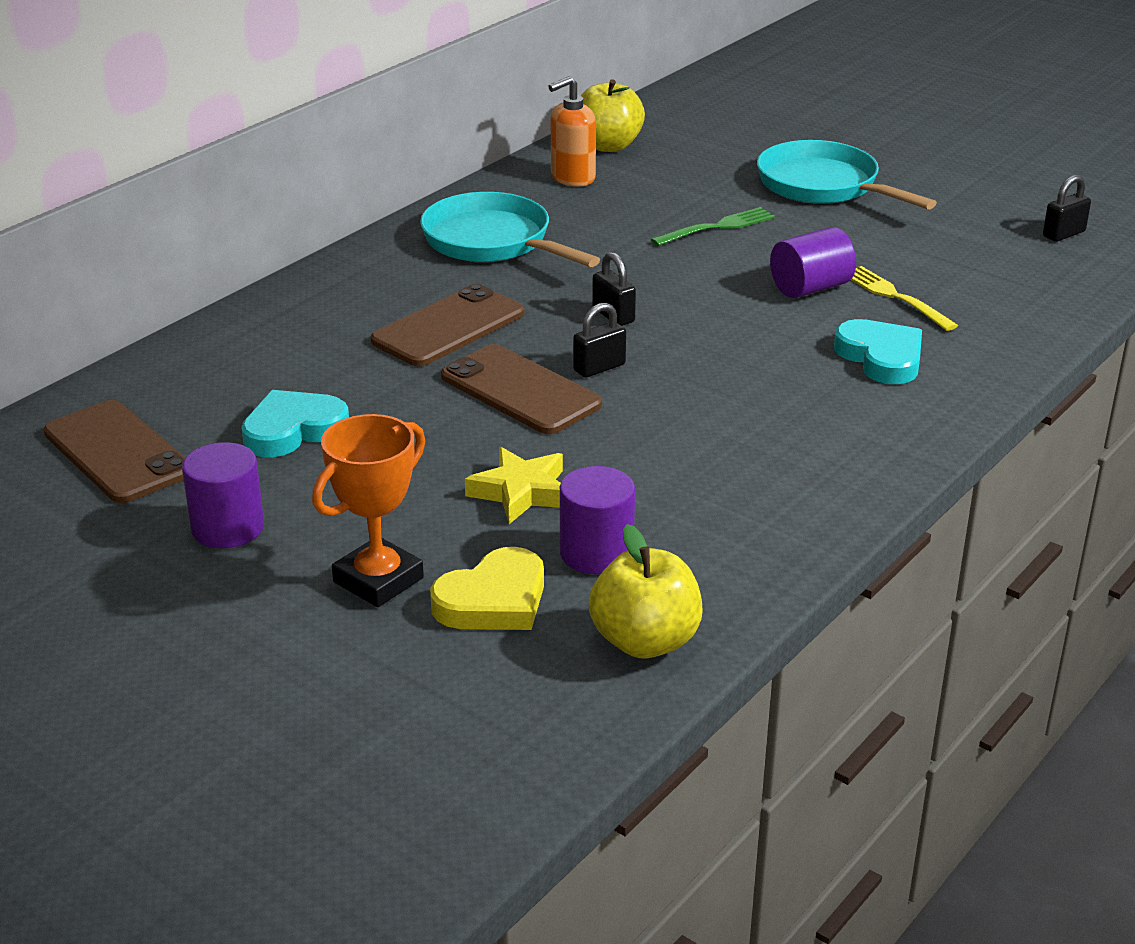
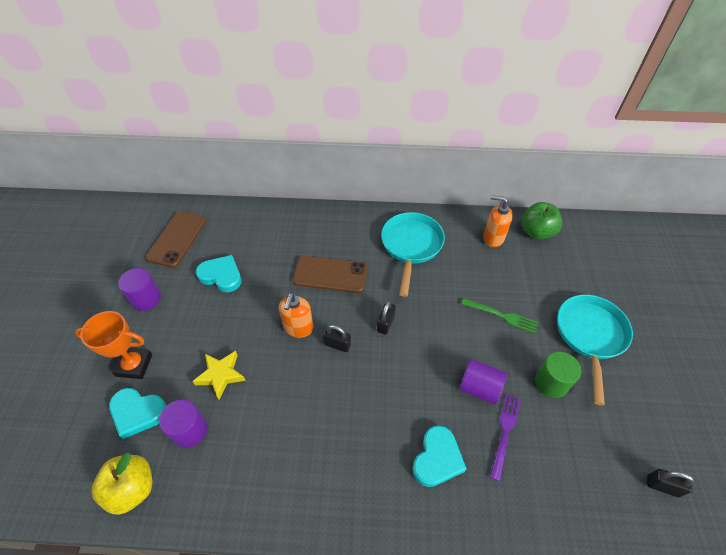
camera: 55 degrees right, 20 degrees up
yellow heart [430,547,544,630] -> turquoise heart [109,388,167,439]
brown phone [441,344,602,434] -> orange soap dispenser [279,293,314,338]
yellow apple [581,79,645,152] -> green apple [521,202,562,240]
yellow fork [851,266,958,331] -> purple fork [490,394,521,481]
none -> green cylinder [535,352,581,398]

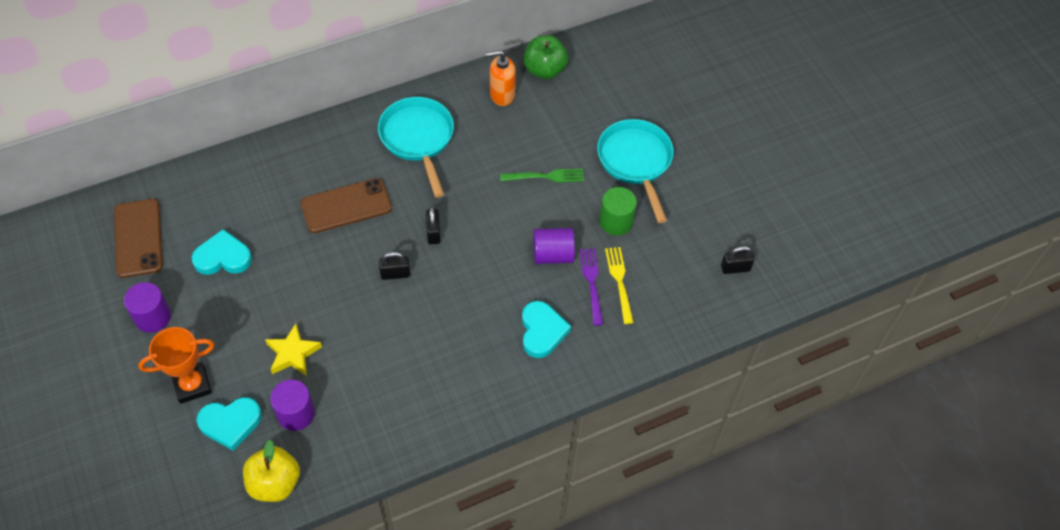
camera: 30 degrees left, 5 degrees up
orange soap dispenser [279,293,314,338] -> none
none -> yellow fork [605,247,634,324]

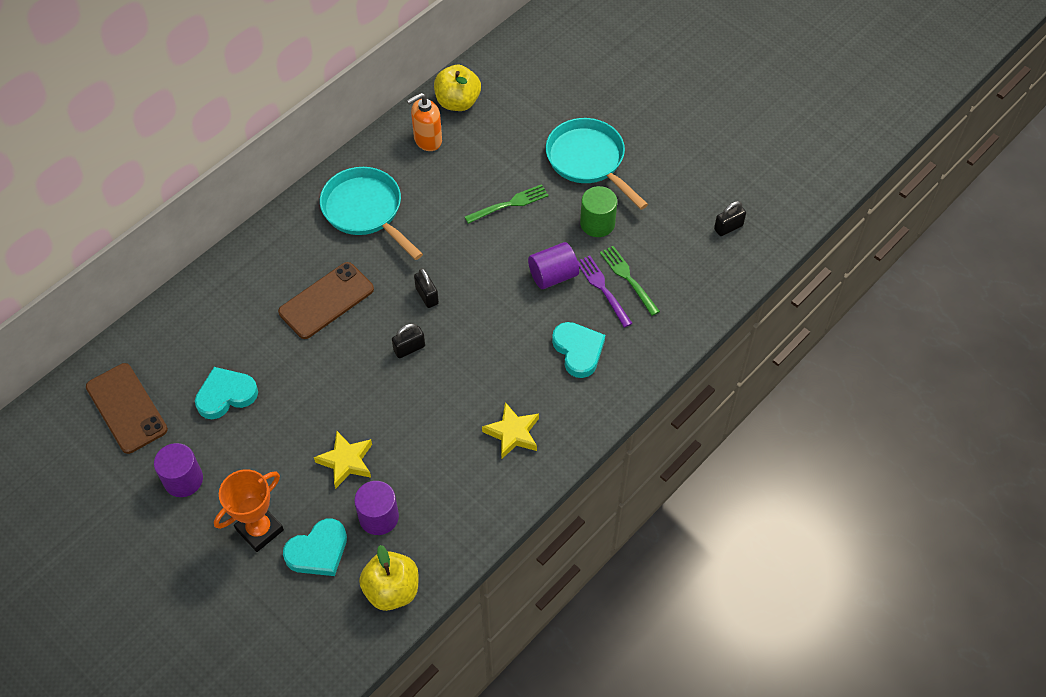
camera: 20 degrees left, 0 degrees up
green apple [524,35,568,79] -> yellow apple [434,65,481,111]
yellow fork [605,247,634,324] -> green fork [600,246,660,316]
none -> yellow star [482,402,539,459]

